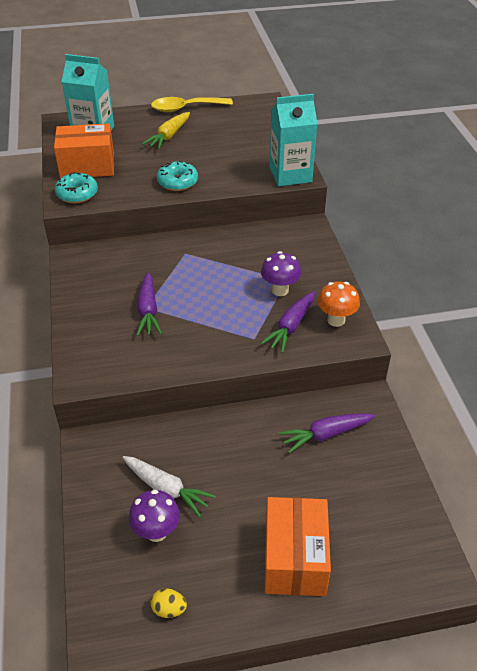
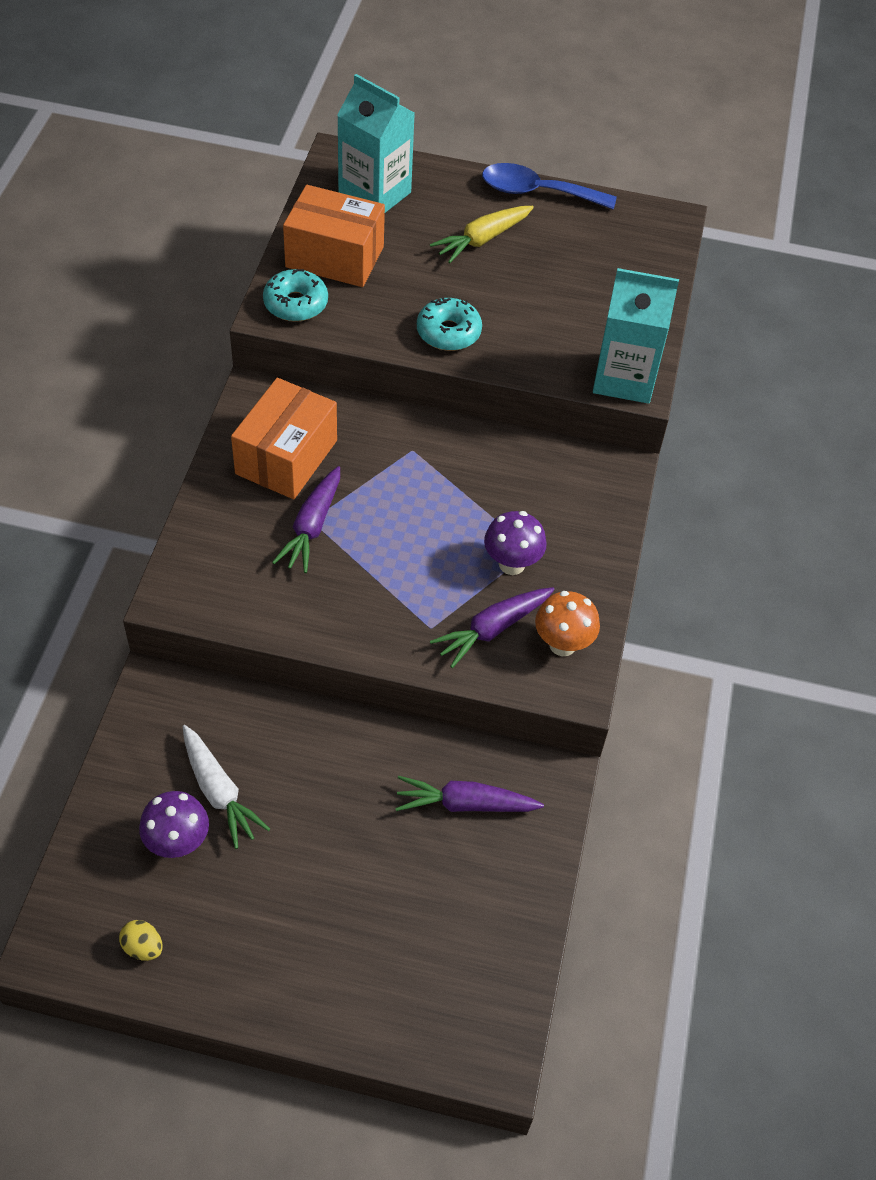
camera: 20 degrees right, 10 degrees up
yellow spoon [151,97,233,112] -> blue spoon [482,163,617,209]
orange box [265,497,331,596] -> orange box moved to [231,378,337,499]

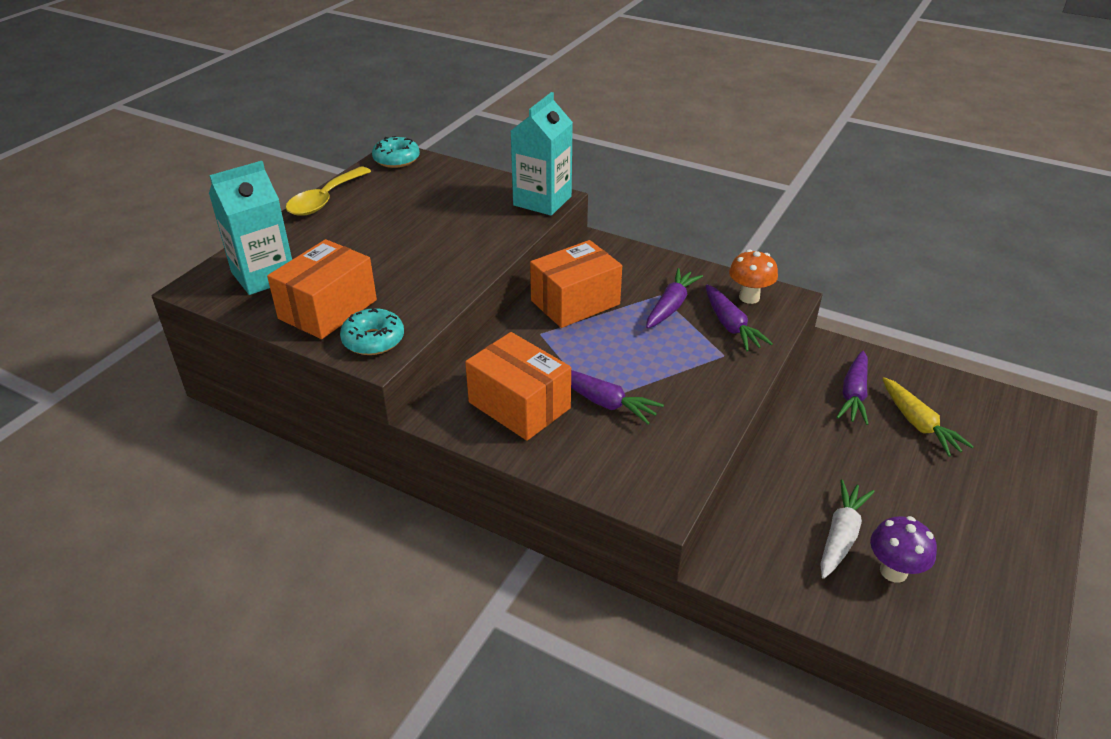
camera: 70 degrees left, 15 degrees down
yellow egg [119,920,163,961] -> none
white carrot [183,725,270,849] -> white carrot turned 45 degrees counterclockwise [820,479,875,579]
turquoise donut [417,297,482,351] -> turquoise donut moved to [372,136,420,168]
yellow carrot [430,206,534,263] -> yellow carrot moved to [882,377,974,457]
blue spoon [482,163,617,209] -> yellow spoon [286,167,371,216]
purple mushroom [484,511,547,575] -> purple carrot [646,268,703,329]
none -> orange box [530,240,622,328]

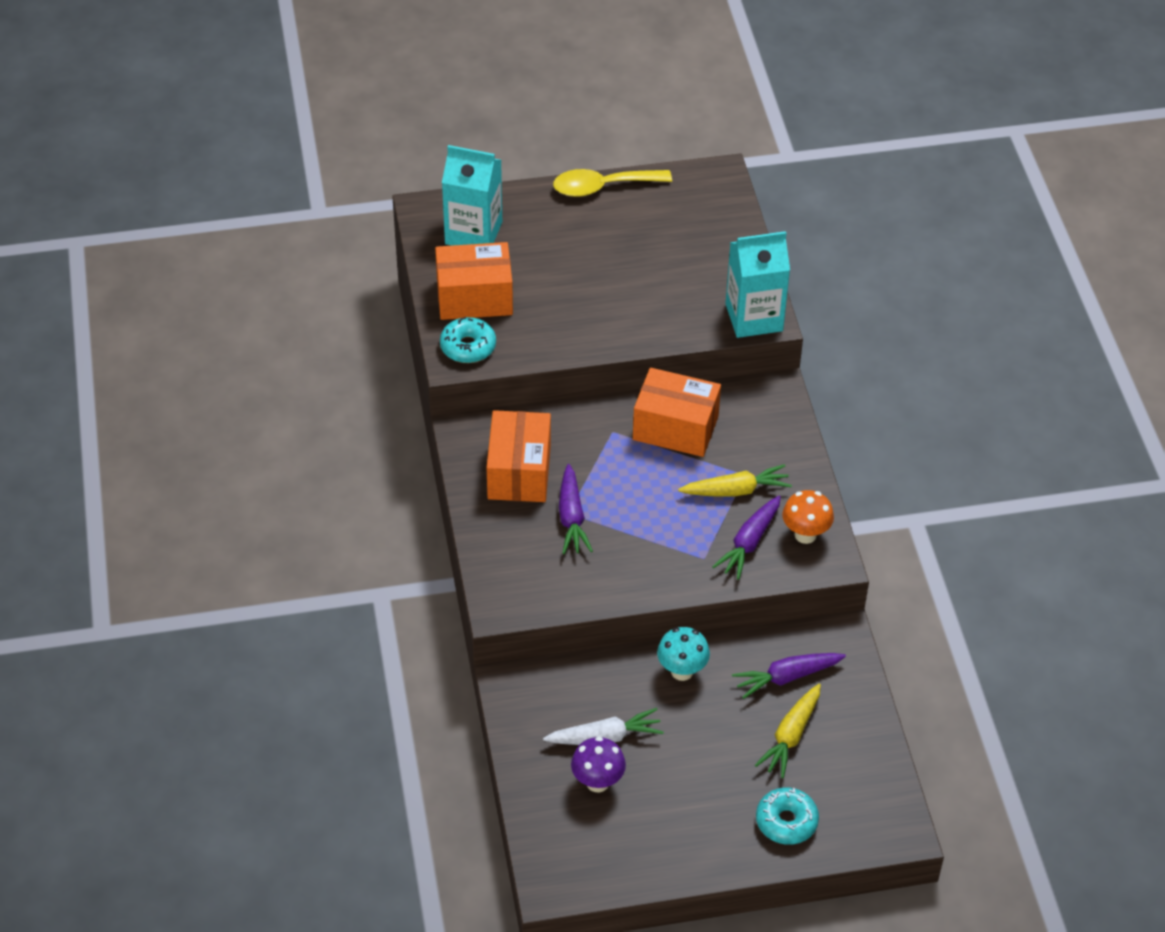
camera: 50 degrees right, 10 degrees up
turquoise donut [372,136,420,168] -> turquoise donut moved to [756,787,819,845]
purple carrot [646,268,703,329] -> yellow carrot [678,464,792,497]
none -> turquoise mushroom [657,627,710,681]

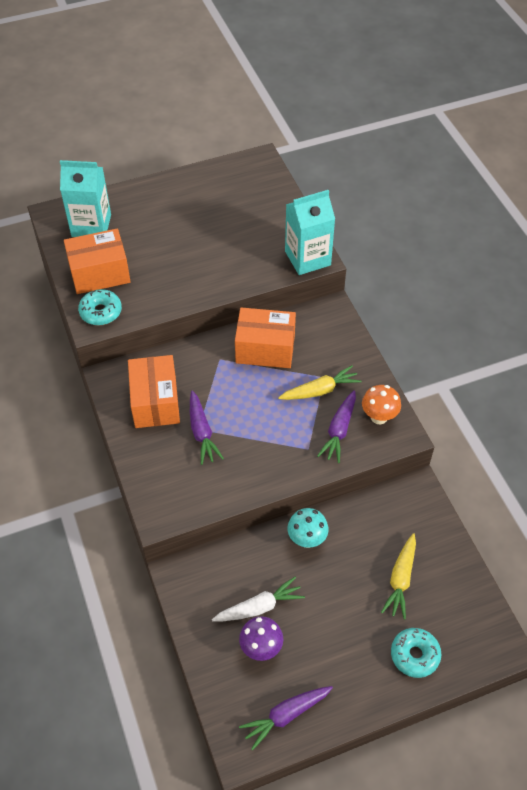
camera: 10 degrees left, 5 degrees up
yellow spoon [553,169,672,197] -> none
purple carrot [732,653,846,699] -> purple carrot moved to [239,686,333,750]

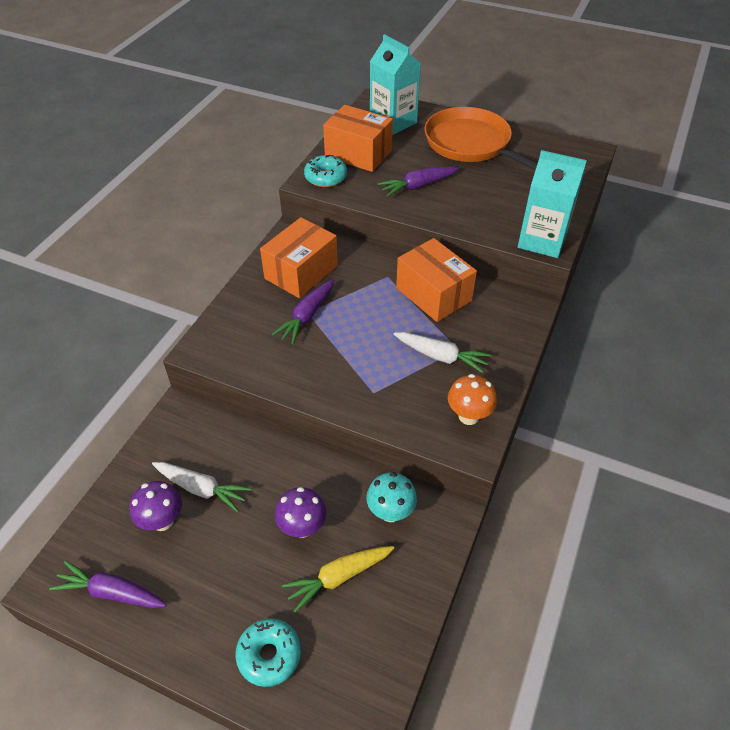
camera: 45 degrees right, 5 degrees down
yellow carrot [278,365,361,400] -> white carrot [394,332,492,374]
turquoise mushroom [287,508,329,548] -> turquoise mushroom moved to [366,472,417,522]
purple carrot [317,390,356,463] -> purple carrot moved to [377,167,458,197]
none -> purple mushroom [275,487,326,538]
none -> orange pan [424,107,538,170]

